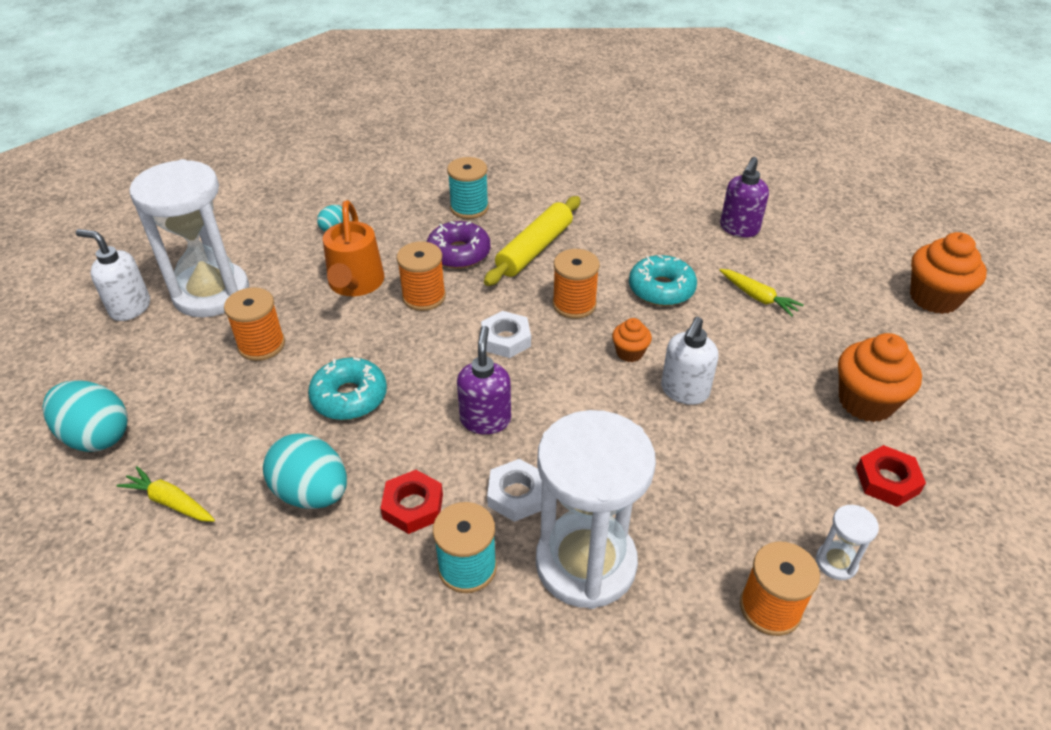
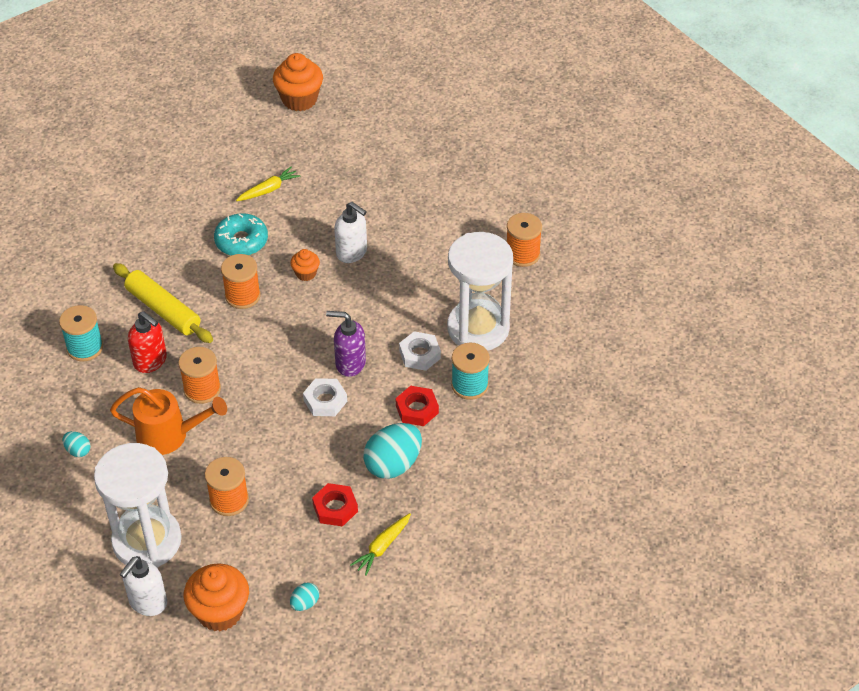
camera: 80 degrees left, 5 degrees up
turquoise egg [42,380,128,452] -> turquoise egg [290,582,319,611], size x0.48
turquoise donut [308,357,387,420] -> none
purple donut [427,221,490,269] -> red soap dispenser [128,311,167,373]
white nut [481,311,531,358] -> white nut moved to [303,378,347,416]
purple soap dispenser [720,157,769,237] -> none
white hourglass [816,505,879,580] -> none
orange cupcake [838,333,922,422] -> orange cupcake moved to [184,563,249,631]
red nut [856,445,926,507] -> red nut moved to [312,483,358,527]

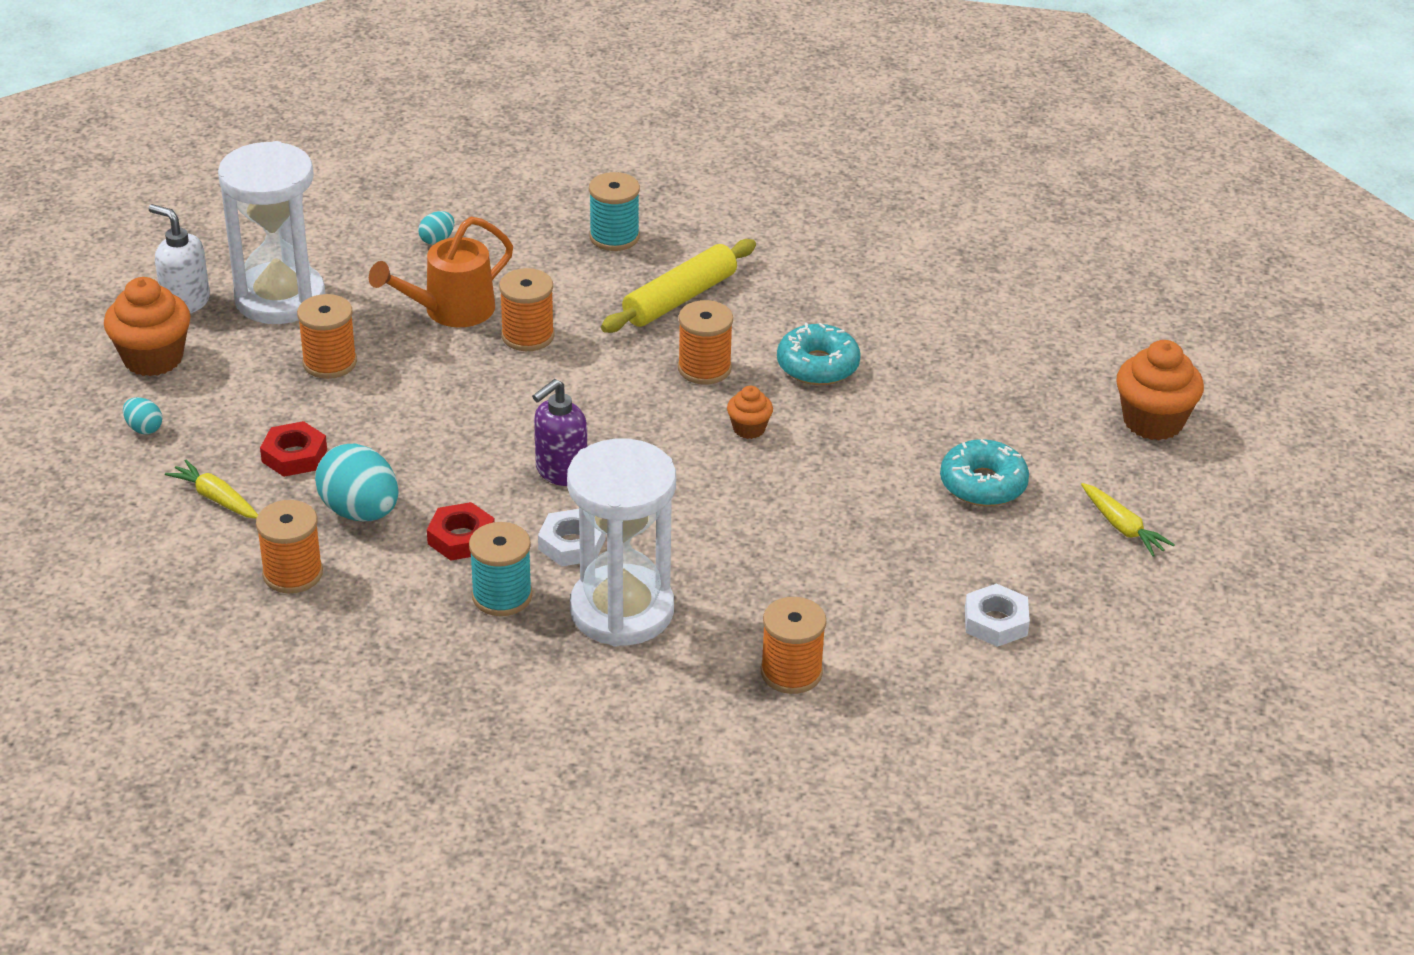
camera: 90 degrees right, 10 degrees down
orange watering can [110,387,227,455] -> orange watering can turned 45 degrees clockwise [369,217,513,327]
red soap dispenser [128,311,167,373] -> none
yellow carrot [236,166,301,201] -> yellow carrot moved to [1081,483,1175,557]
white nut [303,378,347,416] -> white nut moved to [965,583,1030,647]
purple soap dispenser [326,311,366,377] -> purple soap dispenser turned 150 degrees counterclockwise [532,379,587,486]
white soap dispenser [334,202,367,263] -> none
none -> orange spool [256,500,323,593]
none -> turquoise donut [940,439,1029,506]

